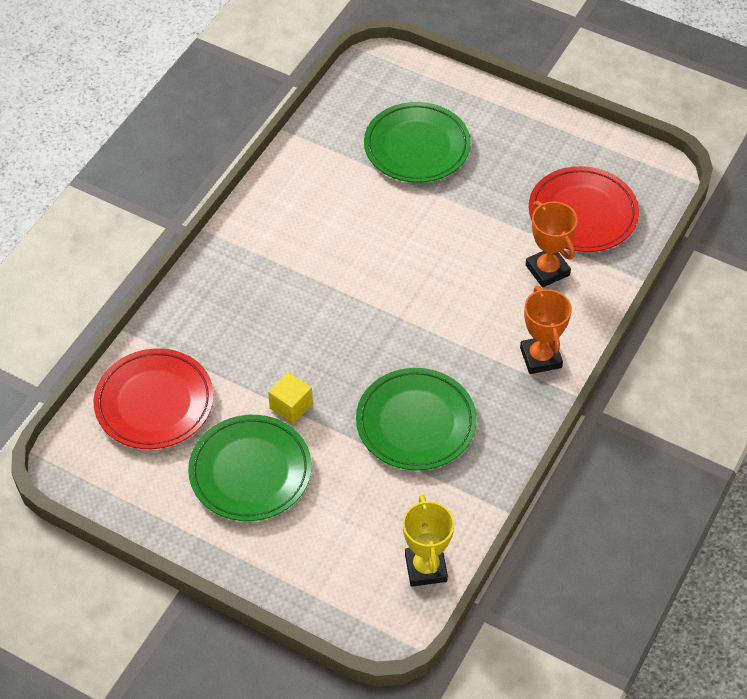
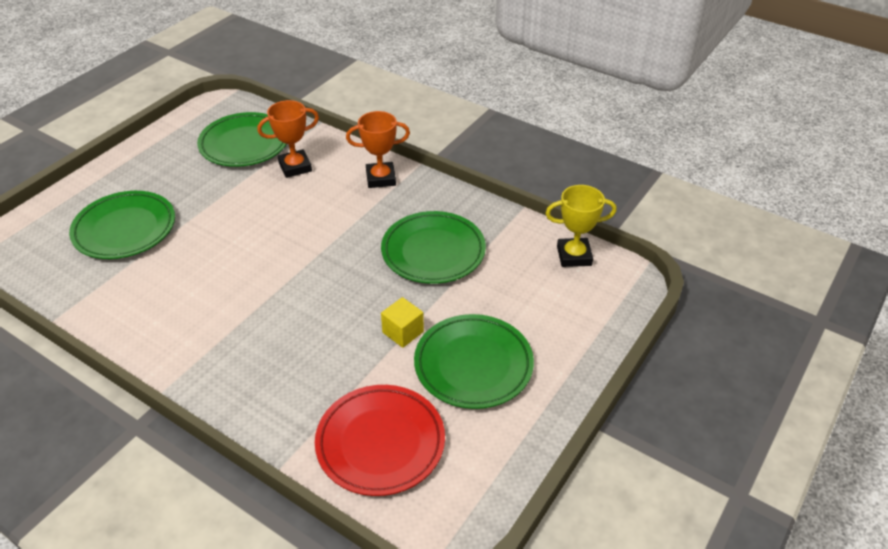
camera: 85 degrees left, 10 degrees down
red plate [529,166,639,252] -> green plate [197,112,287,167]

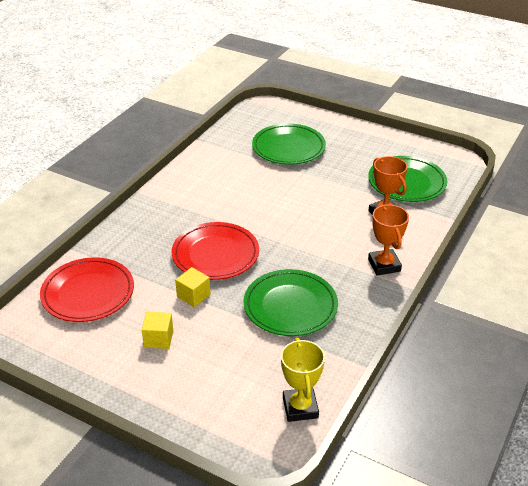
camera: 85 degrees right, 5 degrees down
green plate [414,314,534,409] -> yellow cube [142,312,173,349]
none -> red plate [171,222,259,280]

